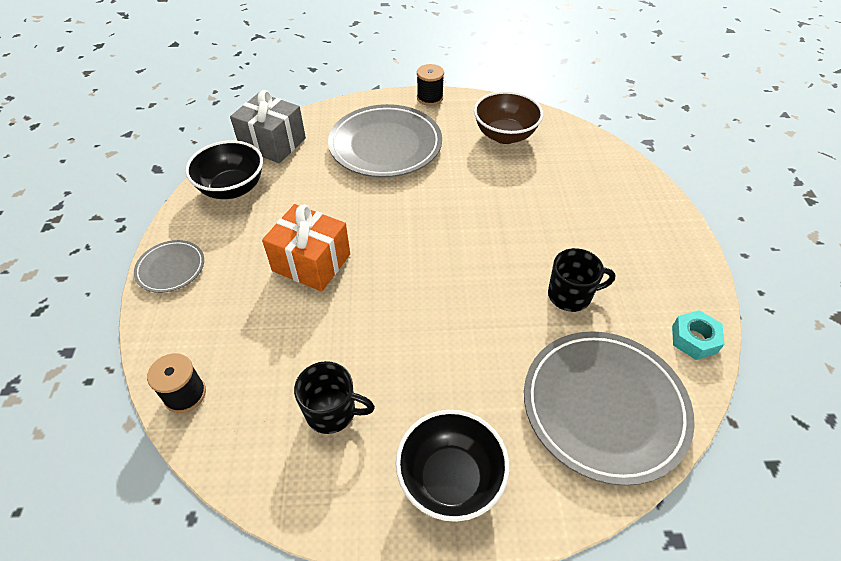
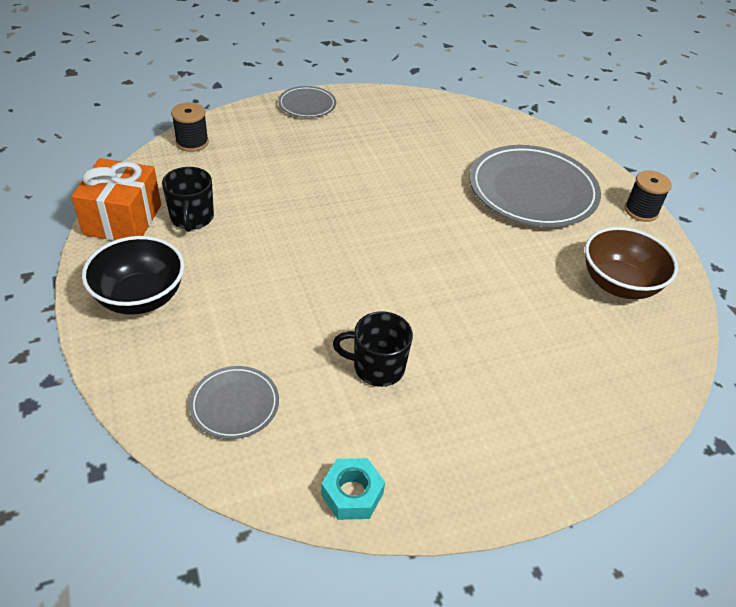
camera: 70 degrees right, 5 degrees down
black bowl [185,140,263,199] -> none
grey gift [230,90,306,163] -> none
orange gift [262,204,350,292] -> orange gift moved to [71,158,161,241]
grey plate [524,331,695,486] -> grey plate [189,366,279,439], size x0.49
black mug [548,248,615,312] -> black mug turned 120 degrees clockwise [333,311,413,387]

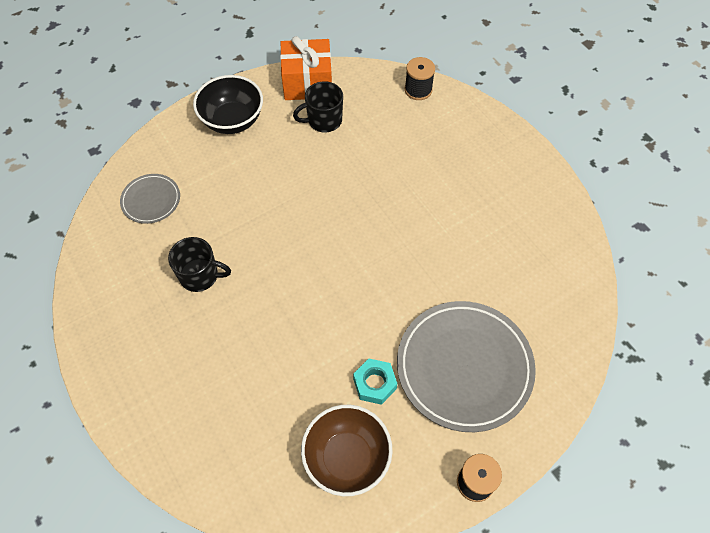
camera: 80 degrees right, 15 degrees up
grey plate [278,86,336,118] -> none
turquoise nut [321,458,385,520] -> turquoise nut moved to [353,358,397,405]
black mug [333,311,413,387] -> black mug turned 105 degrees clockwise [168,237,231,292]

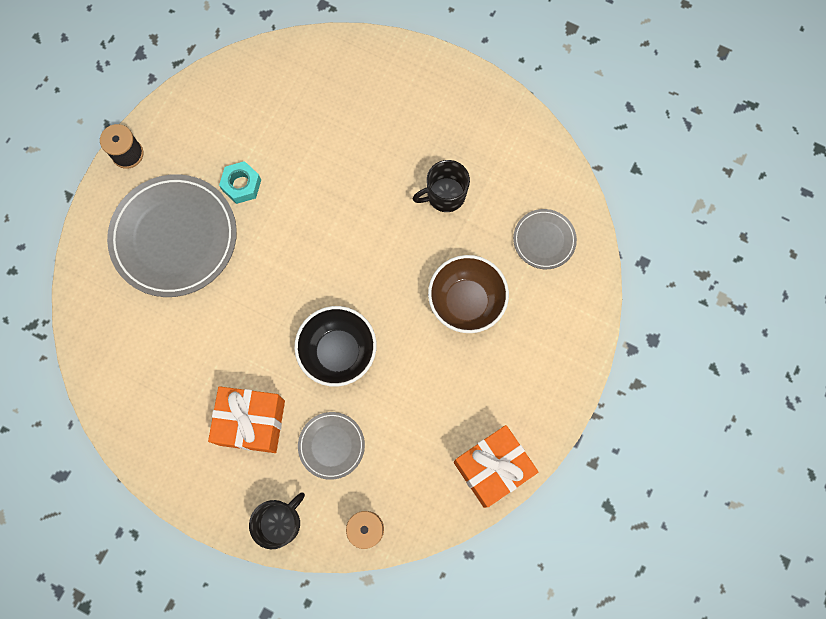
camera: 150 degrees right, 15 degrees up
black bowl [193,75,263,134] -> black bowl moved to [294,306,377,387]
black mug [293,81,343,132] -> black mug moved to [249,492,305,549]
brown bowl [301,405,393,496] -> brown bowl moved to [428,255,509,333]
none -> orange gift [208,386,285,453]
none -> grey plate [298,412,365,480]

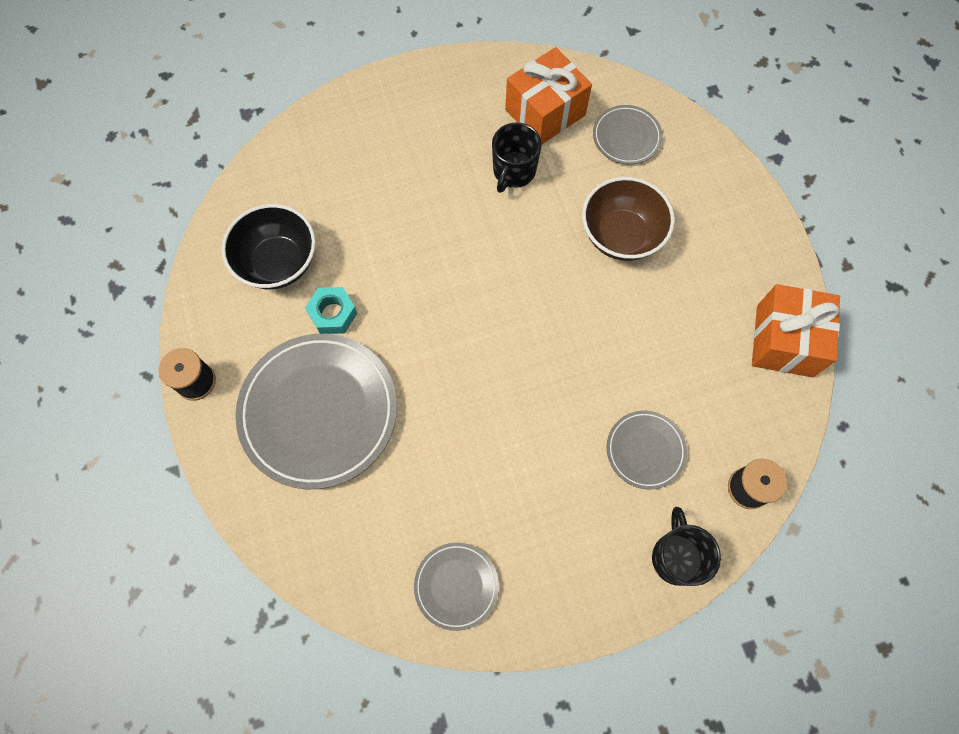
camera: 45 degrees left, 5 degrees down
orange gift [208,386,285,453] -> orange gift moved to [505,47,592,144]
black bowl [294,306,377,387] -> black bowl moved to [222,204,316,289]
none -> grey plate [414,543,499,631]

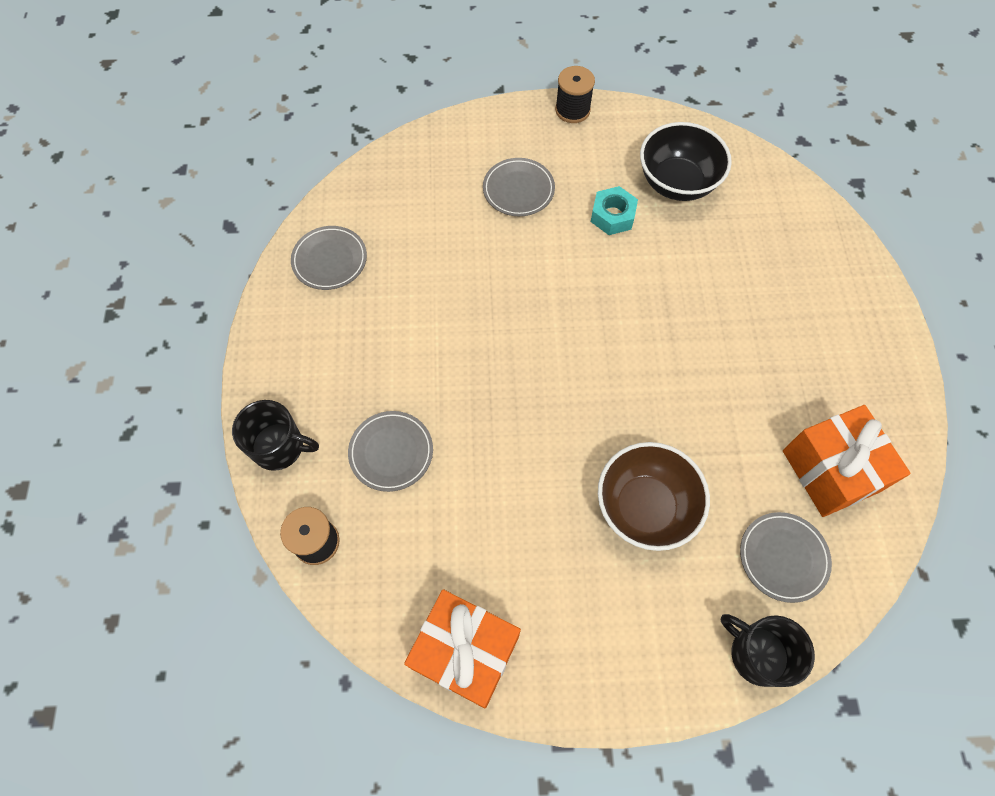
camera: 105 degrees right, 5 degrees down
grey plate [235,334,397,489] -> grey plate [483,158,555,216], size x0.49
black mug [492,123,542,193] -> black mug moved to [721,614,815,687]

